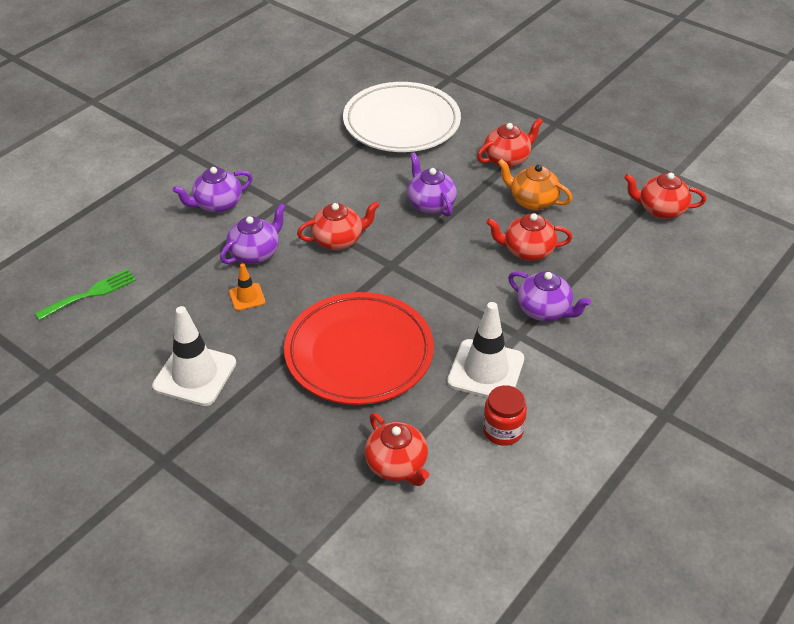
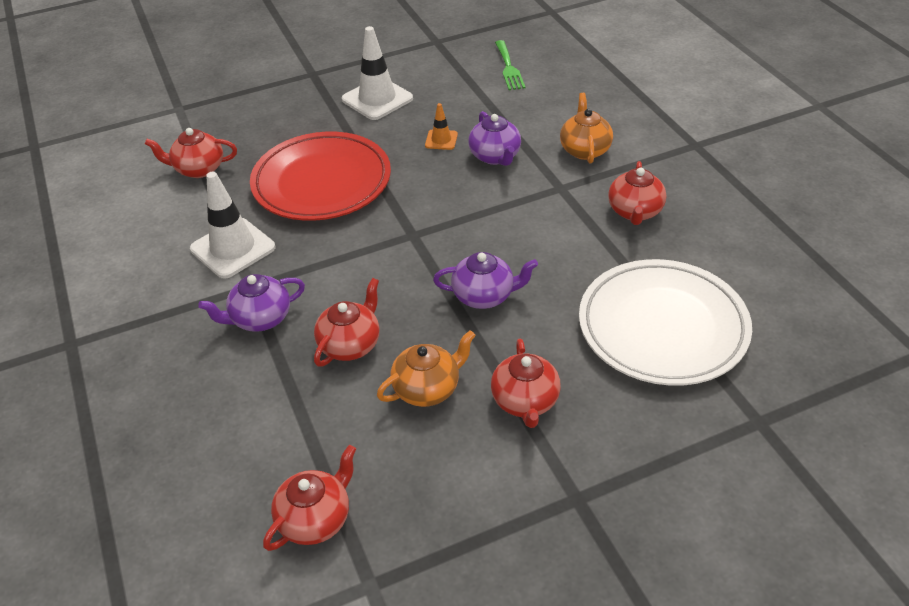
camera: 120 degrees right, 0 degrees up
purple teapot [173,167,253,213] -> orange teapot [560,93,613,163]
red teapot [297,201,379,250] -> red teapot moved to [608,161,666,225]
red jar [483,385,527,446] -> none

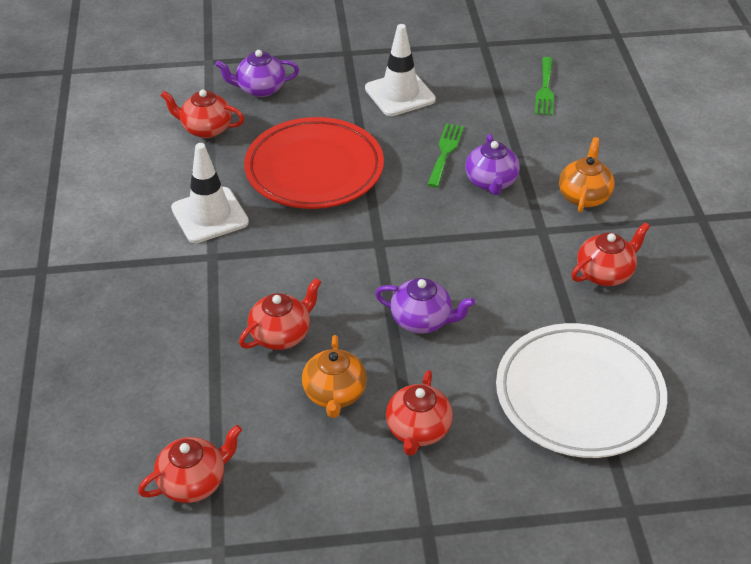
camera: 15 degrees right, 0 degrees up
purple teapot [198,274,305,332] -> purple teapot moved to [215,50,299,97]
orange teapot [377,330,476,407] -> orange teapot turned 105 degrees clockwise [302,335,367,418]
orange traffic cone [425,103,458,150] -> green fork [427,123,464,187]
red teapot [608,161,666,225] -> red teapot turned 150 degrees counterclockwise [571,222,650,286]

